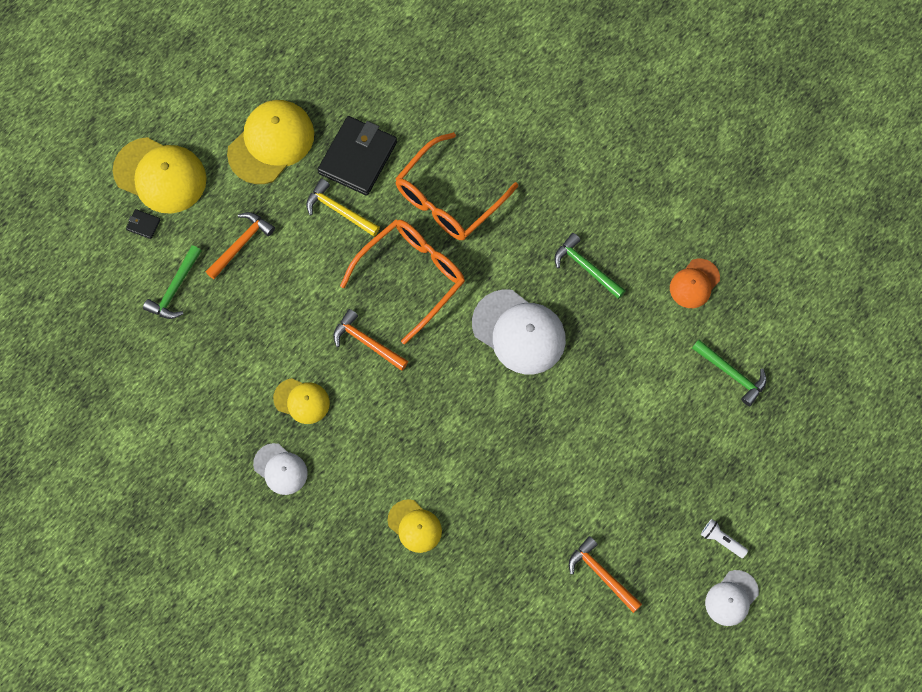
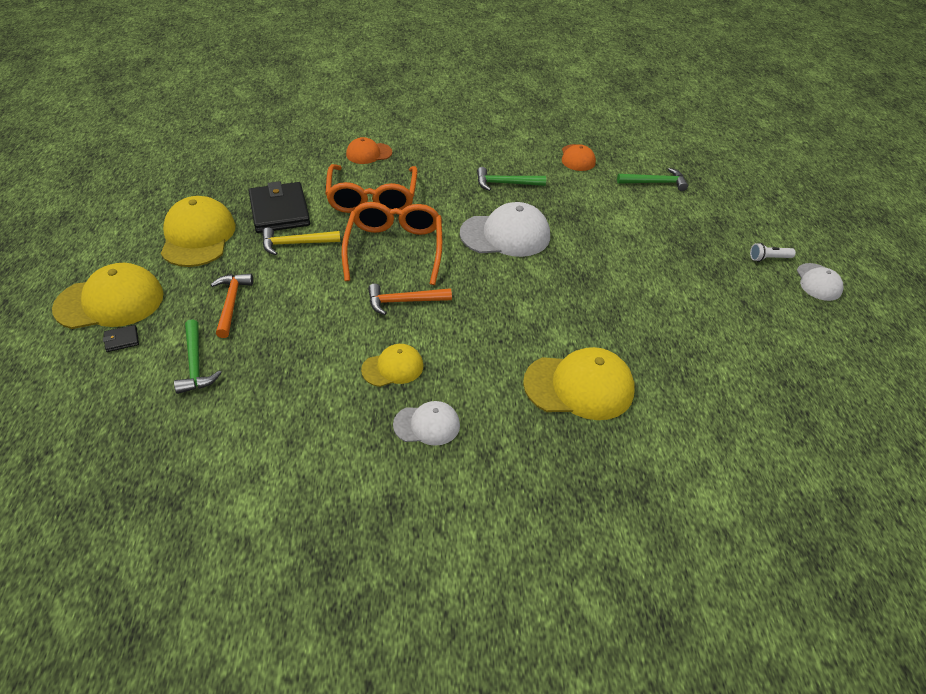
camera: 45 degrees left, 25 degrees down
yellow cap [388,499,442,553] -> yellow cap [523,347,635,420], size x1.75
orange hammer [569,536,642,613] -> none
none -> orange cap [346,137,392,164]

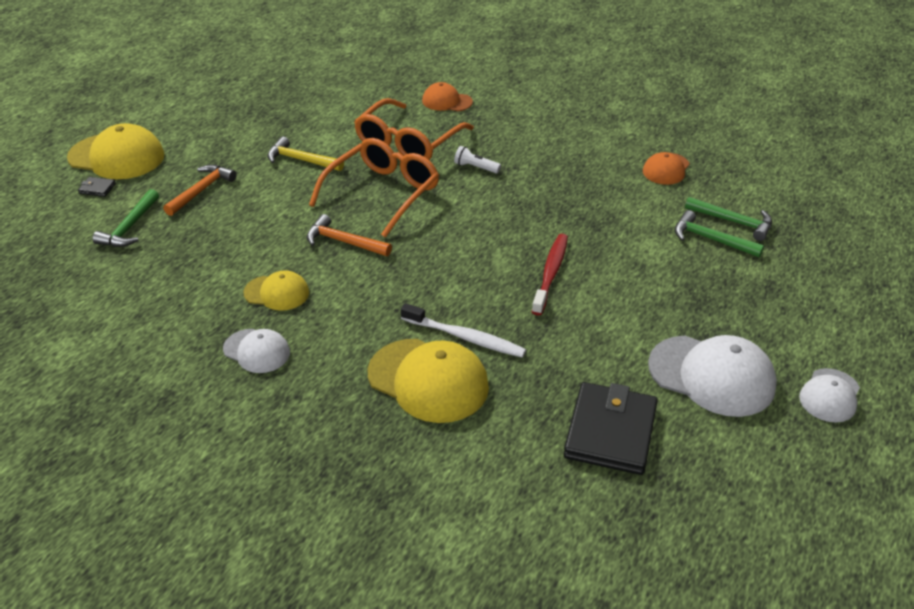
camera: 35 degrees right, 5 degrees down
yellow cap [161,196,235,267] -> none
black wallet [249,181,310,233] -> black wallet moved to [563,382,658,475]
white cap [460,202,550,257] -> white cap moved to [648,335,777,417]
green hammer [477,167,546,191] -> green hammer moved to [675,210,764,257]
white flashlight [750,243,796,262] -> white flashlight moved to [454,146,501,174]
none -> white toothbrush [401,303,526,358]
none -> red toothbrush [532,234,568,316]

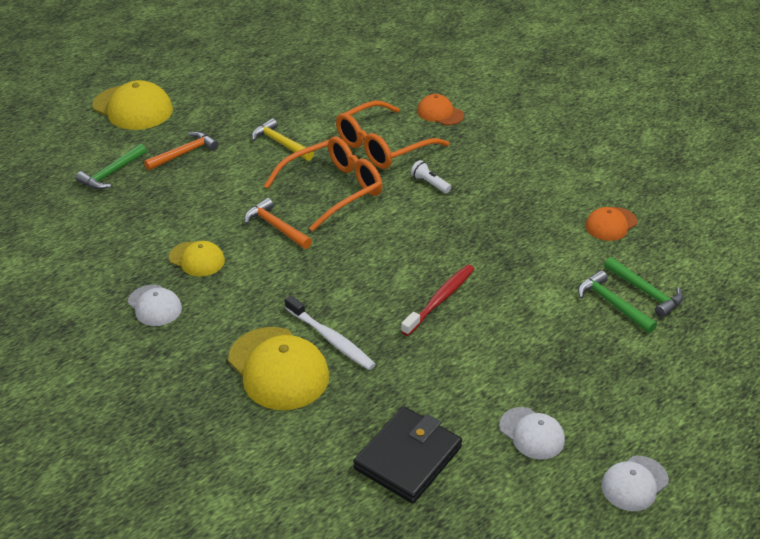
camera: 20 degrees right, 0 degrees up
black wallet [78,177,116,197] -> none
white cap [648,335,777,417] -> white cap [499,407,565,460], size x0.57

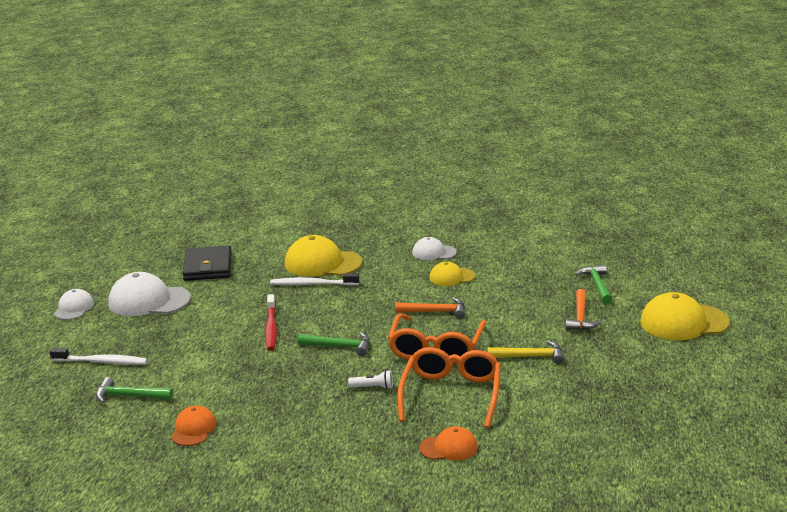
camera: 140 degrees right, 15 degrees down
white cap [499,407,565,460] -> white cap [108,272,191,316], size x1.75
green hammer [578,270,657,333] -> green hammer moved to [298,332,370,356]
none -> white toothbrush [50,348,148,365]

